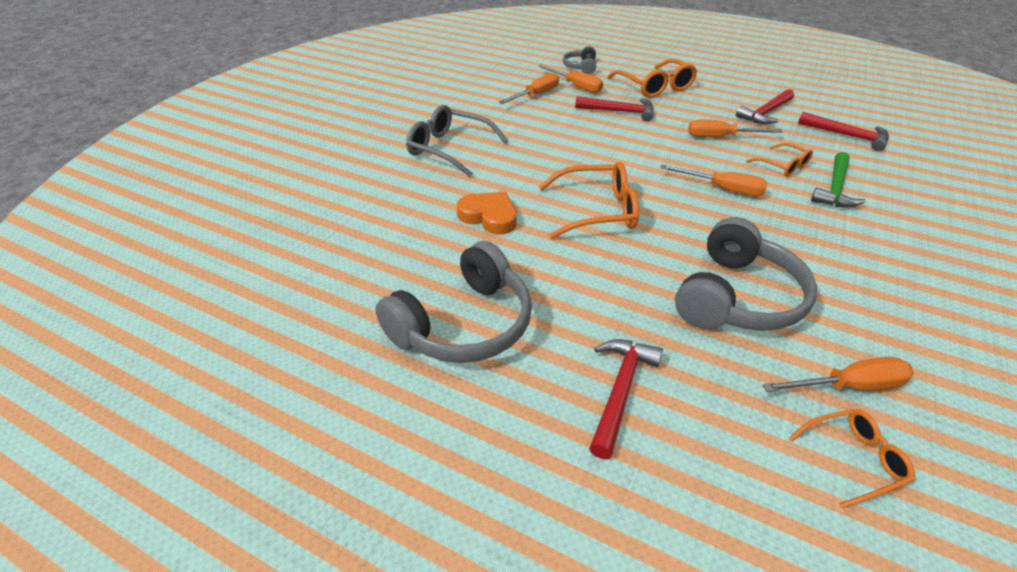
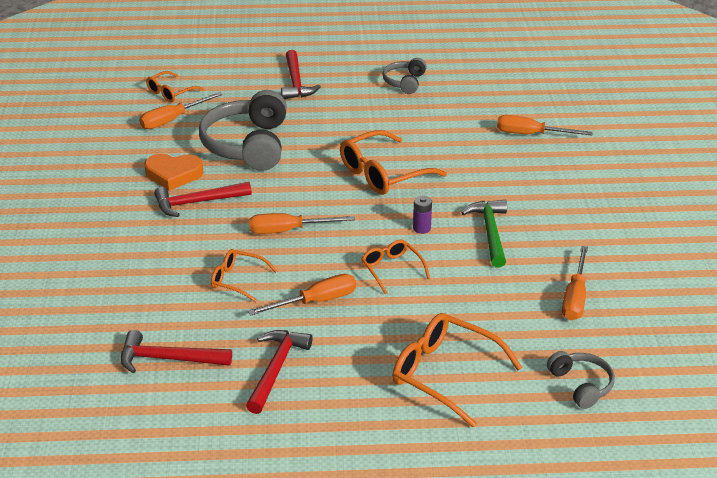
camera: 150 degrees right, 5 degrees down
grey headphones [375,241,532,363] -> grey headphones [382,58,427,94], size x0.51
grey glasses [406,105,508,177] -> none
orange heart [457,192,517,235] -> orange heart moved to [144,154,203,191]
orange screwdriver [538,65,603,93] -> orange screwdriver moved to [497,115,593,136]
red hammer [575,96,654,122] -> red hammer moved to [154,182,252,217]
green hammer [811,152,866,208] -> green hammer moved to [462,200,507,268]
none -> orange glasses [361,240,430,294]
none -> purple battery [413,196,432,234]

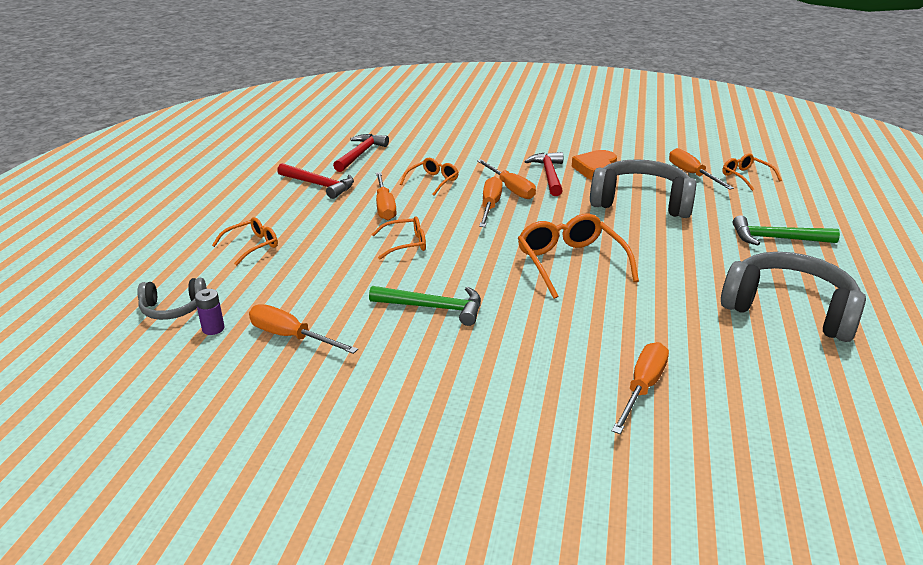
camera: 105 degrees right, 5 degrees down
red hammer [281,50,321,99] -> green hammer [733,215,840,245]
grey headphones [382,58,427,94] -> grey headphones [721,252,866,342], size x1.95
orange glasses [393,313,523,427] -> orange glasses [212,217,278,266], size x0.58
purple battery [413,196,432,234] -> purple battery moved to [195,289,224,335]
none -> orange screwdriver [477,159,536,199]

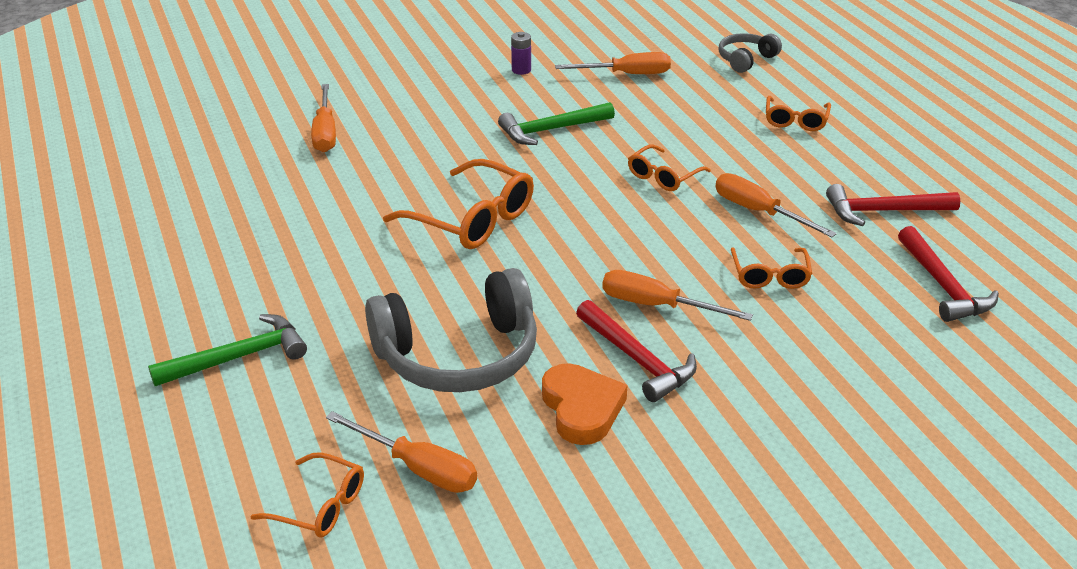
camera: 145 degrees right, 5 degrees up
purple battery [195,289,224,335] -> purple battery moved to [511,32,531,75]
orange screwdriver [479,176,503,227] -> none
grey headphones [721,252,866,342] -> none

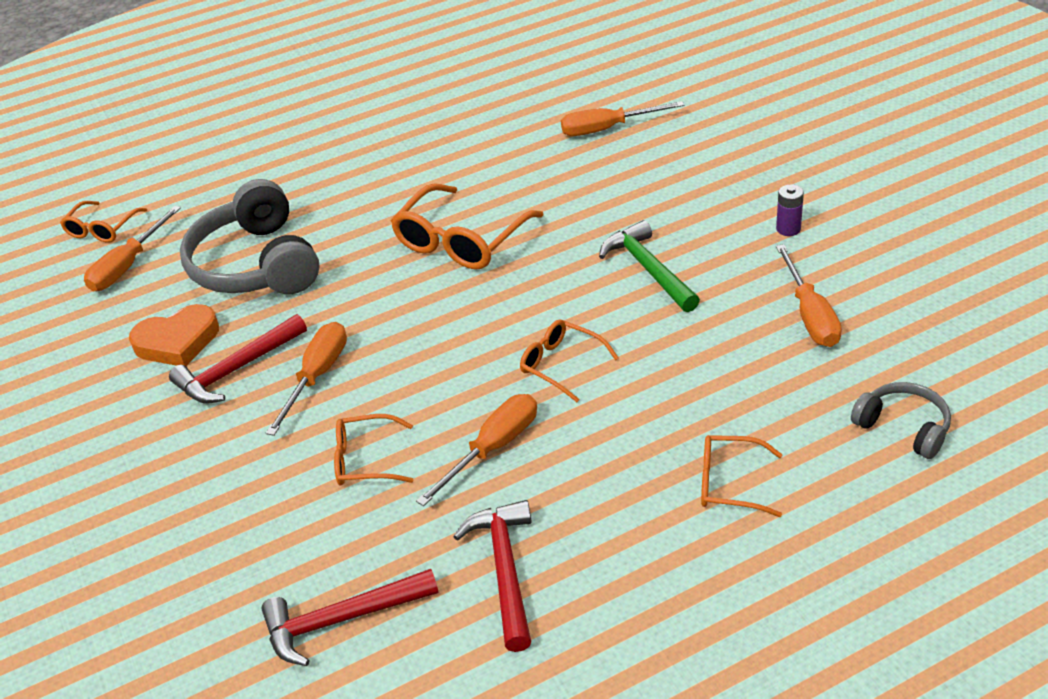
camera: 90 degrees right, 5 degrees up
green hammer [148,314,307,386] -> none

